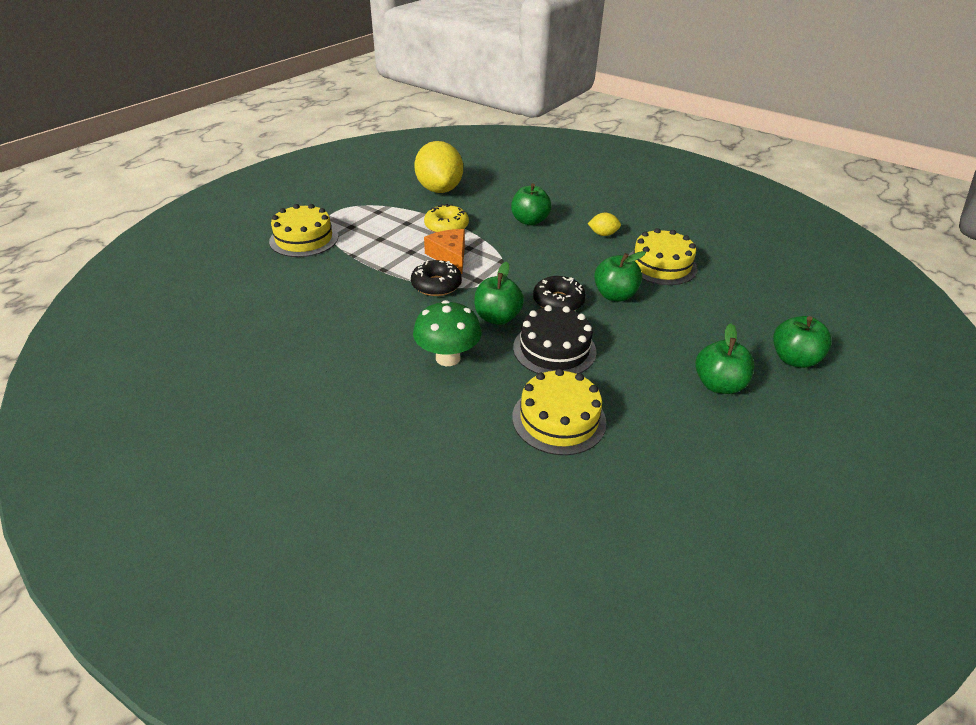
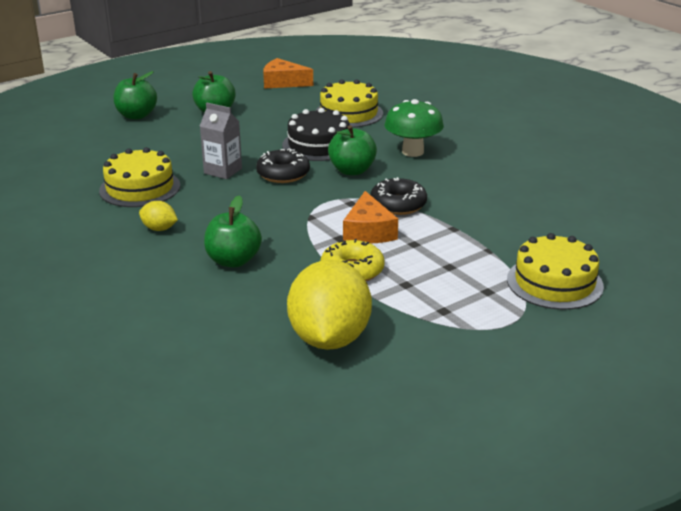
camera: 160 degrees left, 10 degrees down
green apple [594,251,646,302] -> grey carton [200,103,242,179]
none -> orange cheese [263,58,313,89]

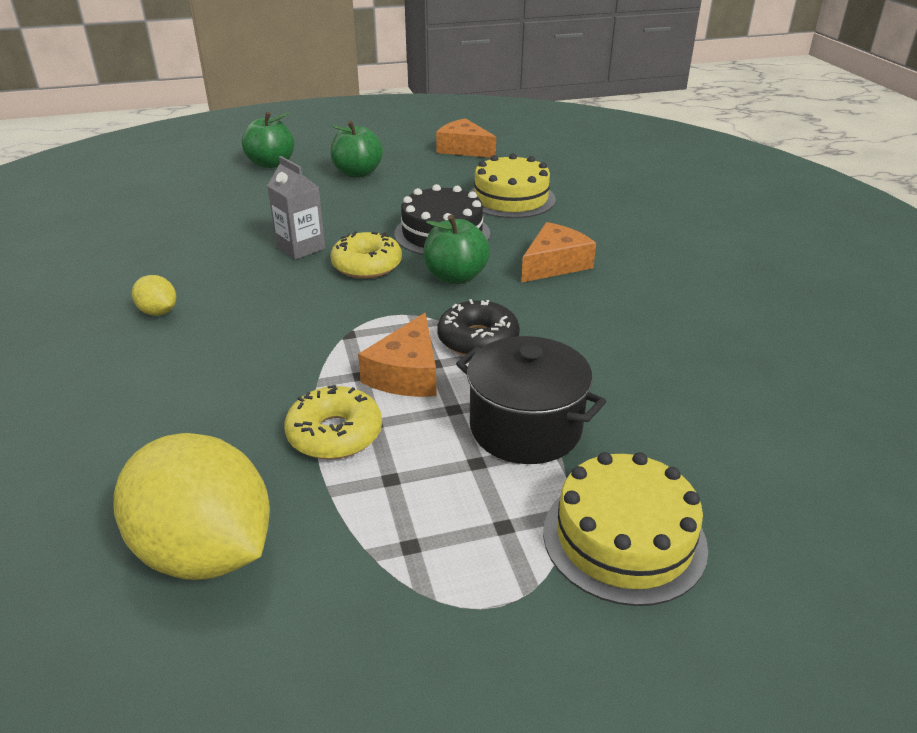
camera: 20 degrees right, 5 degrees up
yellow cake [99,147,180,207] -> none
green apple [204,195,262,267] -> none
black donut [256,148,310,183] -> yellow donut [330,231,402,279]
yellow lemon [287,260,372,350] -> yellow lemon turned 75 degrees counterclockwise [114,433,270,580]
green mushroom [385,99,444,157] -> orange cheese [521,222,596,283]
none -> black pot [456,336,606,464]

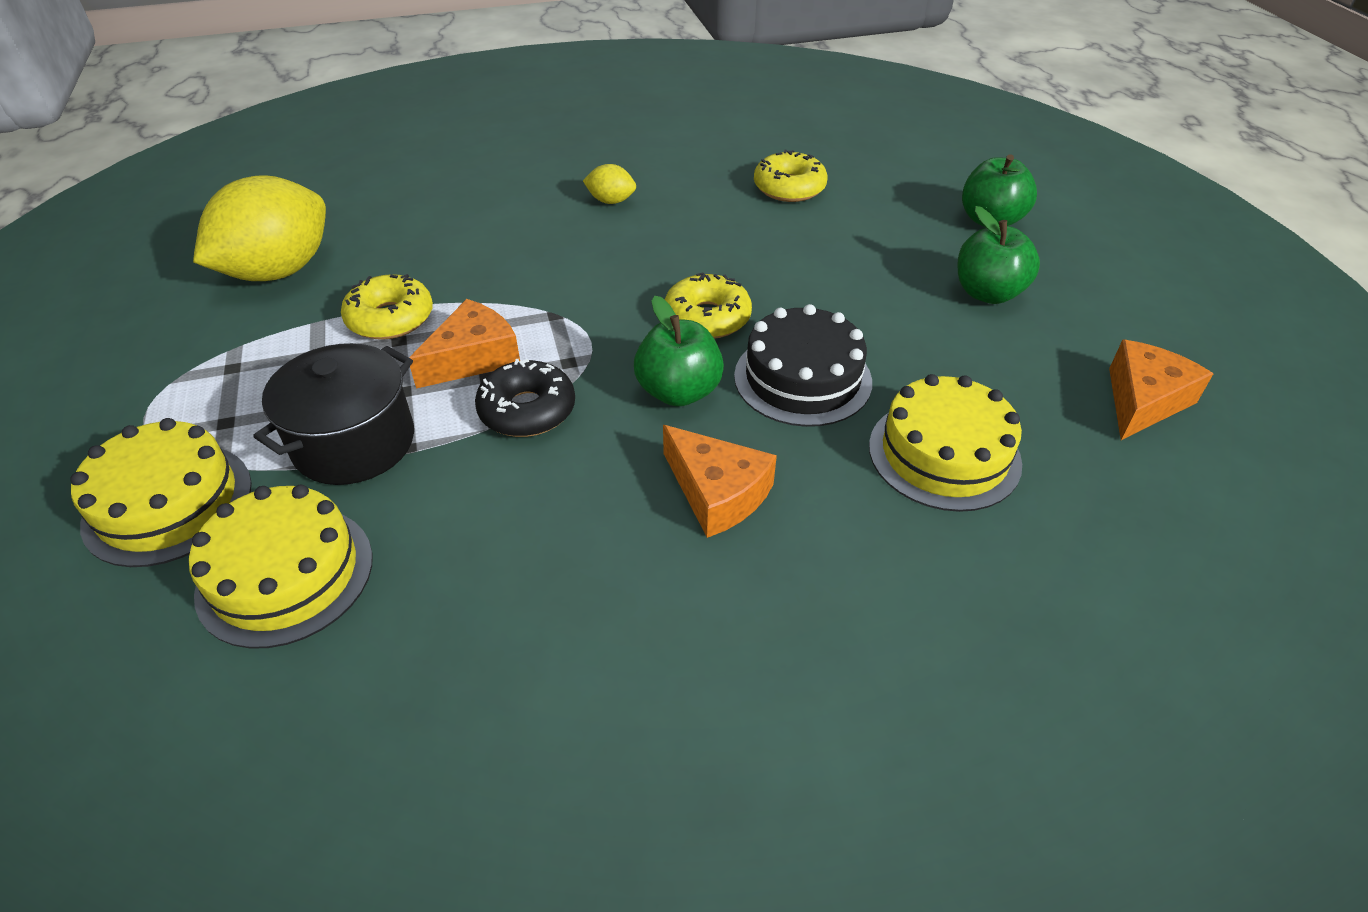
camera: 90 degrees right, 10 degrees up
yellow lemon [132,275,176,316] -> yellow lemon turned 60 degrees clockwise [583,164,636,204]
grey carton [267,156,325,260] -> none
orange cheese [358,313,437,397] -> orange cheese turned 120 degrees clockwise [409,299,520,389]
none -> yellow cake [189,485,373,649]
none -> yellow donut [754,150,828,202]

